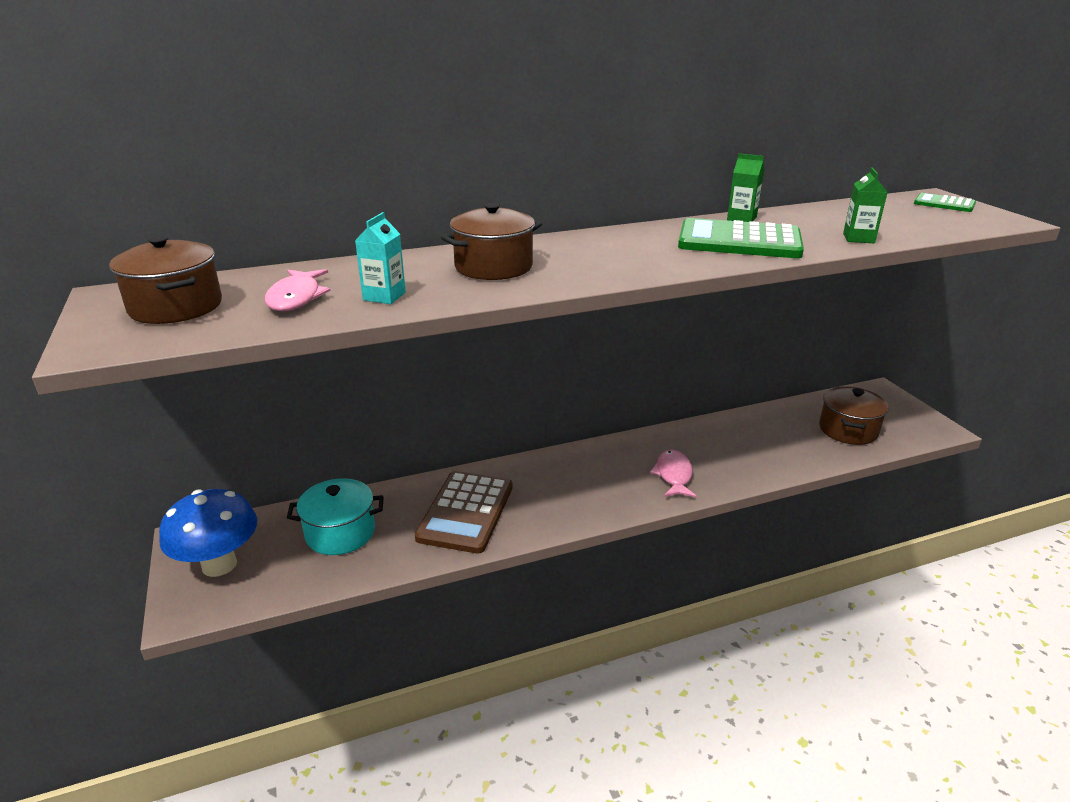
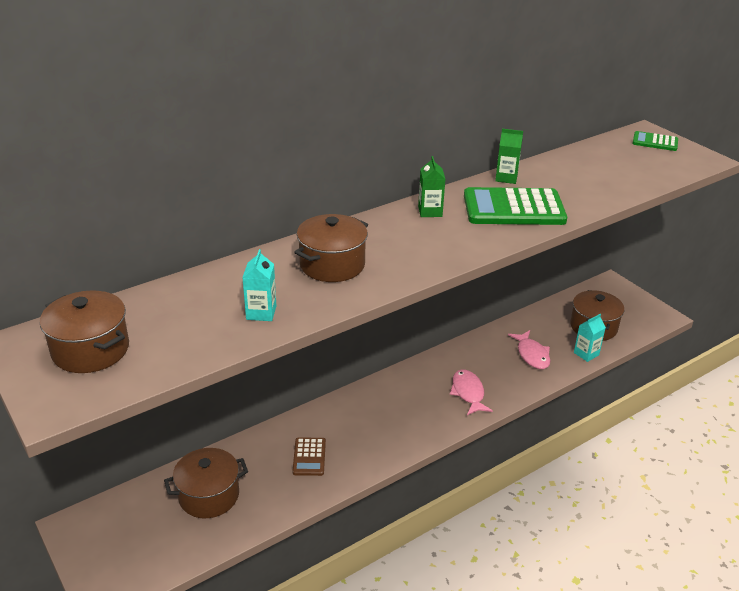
camera: 15 degrees left, 5 degrees up
blue mushroom [159,489,257,577] -> none
pink fish [265,269,331,311] -> pink fish moved to [508,330,550,369]
turquoise pot [287,478,384,555] -> brown pot [164,448,248,519]
brown calculator [415,471,513,554] -> brown calculator [293,438,326,476], size x0.52
green carton [843,167,888,243] -> green carton moved to [418,156,445,217]
none -> turquoise carton [574,314,606,362]

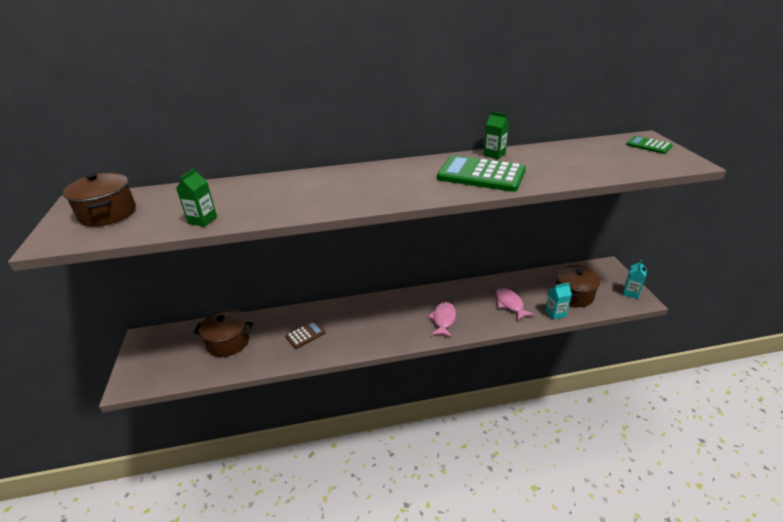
camera: 25 degrees right, 0 degrees up
turquoise carton [242,249,276,321] -> turquoise carton moved to [623,260,647,299]
brown calculator [293,438,326,476] -> brown calculator turned 150 degrees counterclockwise [285,320,326,349]
brown pot [294,214,368,282] -> none
green carton [418,156,445,217] -> green carton moved to [176,168,217,227]
pink fish [508,330,550,369] -> pink fish turned 150 degrees clockwise [495,288,535,320]

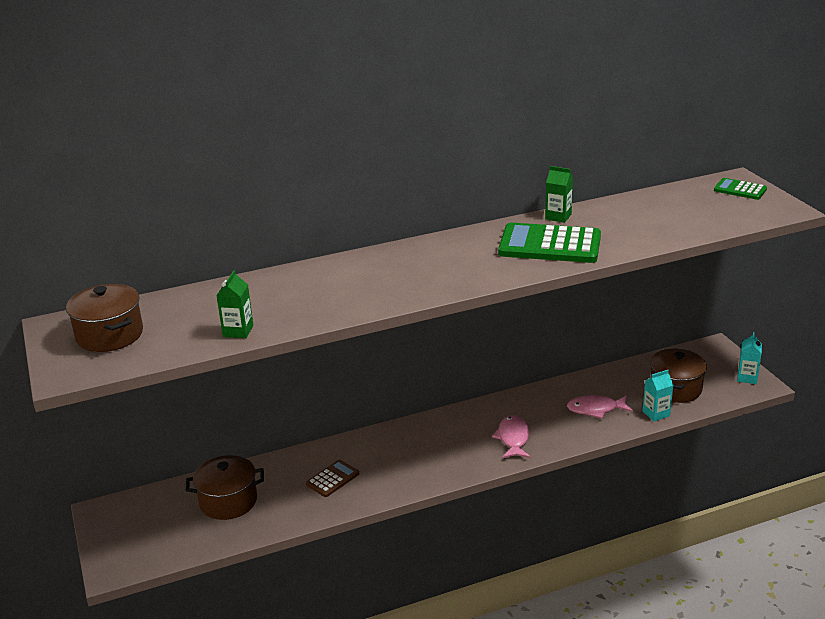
camera: 10 degrees left, 5 degrees down
pink fish [495,288,535,320] -> pink fish turned 60 degrees counterclockwise [567,395,633,419]

